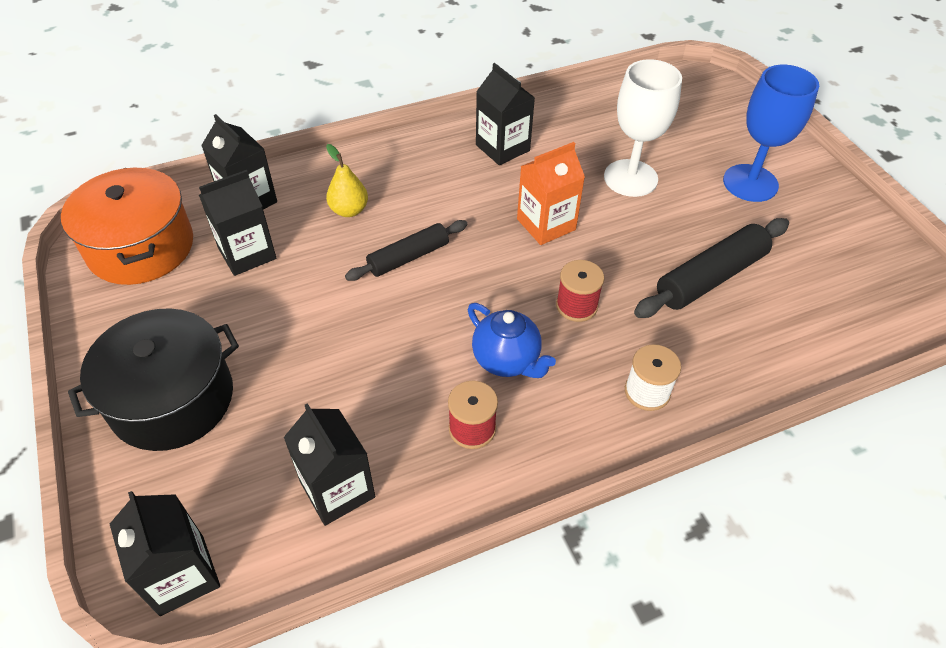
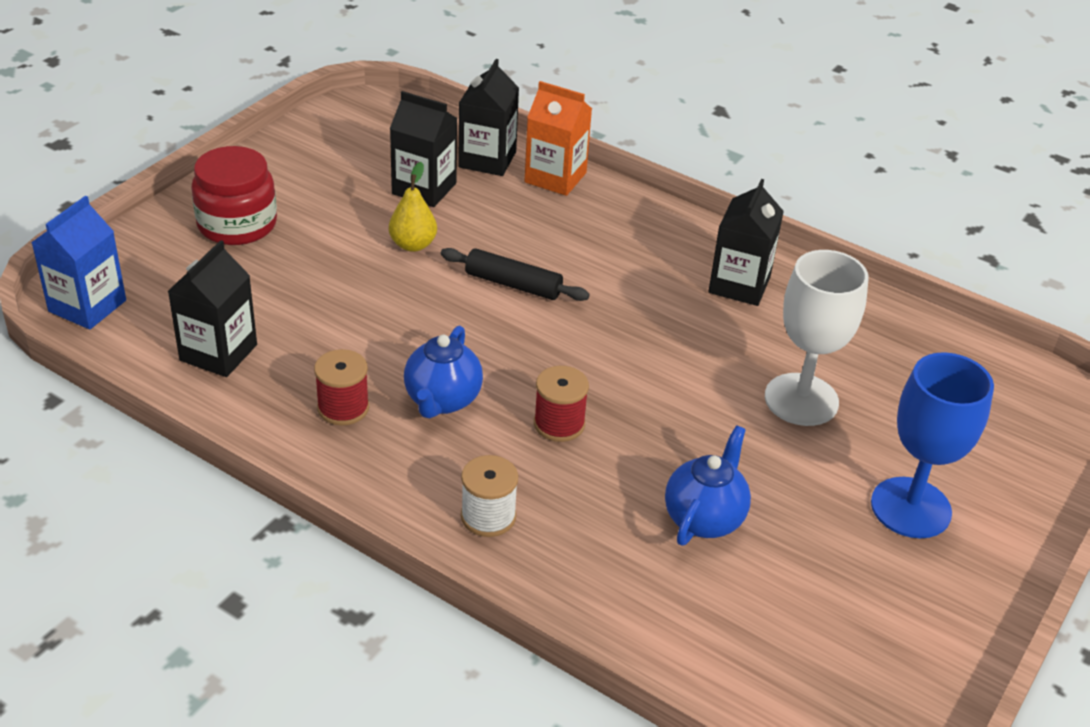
camera: 55 degrees right, 10 degrees down
orange pot [61,168,193,285] -> none
black pot [68,308,239,451] -> red jar [191,146,277,245]
black carton [110,491,220,616] -> blue carton [31,195,126,329]
yellow pear [326,144,368,217] -> yellow pear moved to [389,162,437,252]
orange carton [517,142,585,245] -> orange carton moved to [525,81,592,196]
black rolling pin [634,218,789,318] -> blue teapot [665,425,751,546]

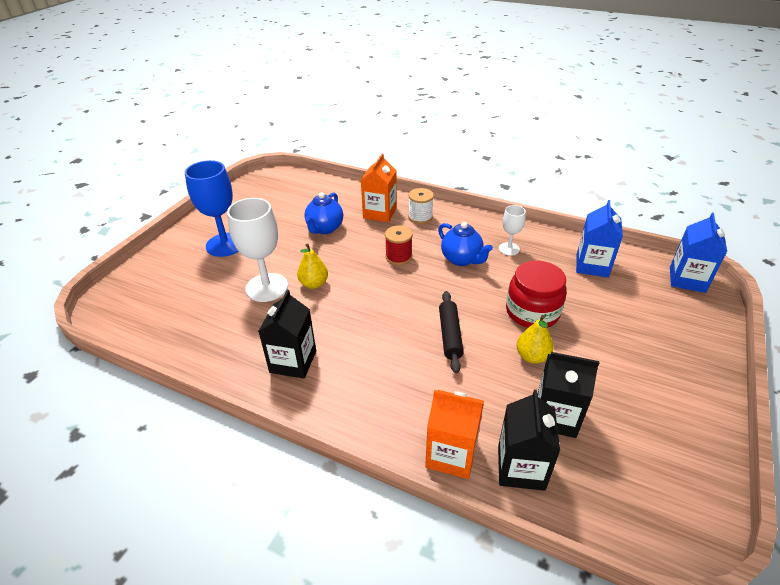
camera: 175 degrees right, 0 degrees up
black carton [167,240,257,377] -> blue carton [576,200,623,278]
red jar [191,146,277,245] -> red jar moved to [506,261,567,328]
red spool [314,349,369,426] -> white goblet [499,205,526,256]
blue teapot [404,325,483,419] -> blue teapot turned 135 degrees clockwise [438,222,493,266]
black rolling pin [440,248,590,301] -> black rolling pin turned 75 degrees clockwise [439,291,464,373]
none -> yellow pear [297,243,328,289]
none -> orange carton [361,153,397,222]

